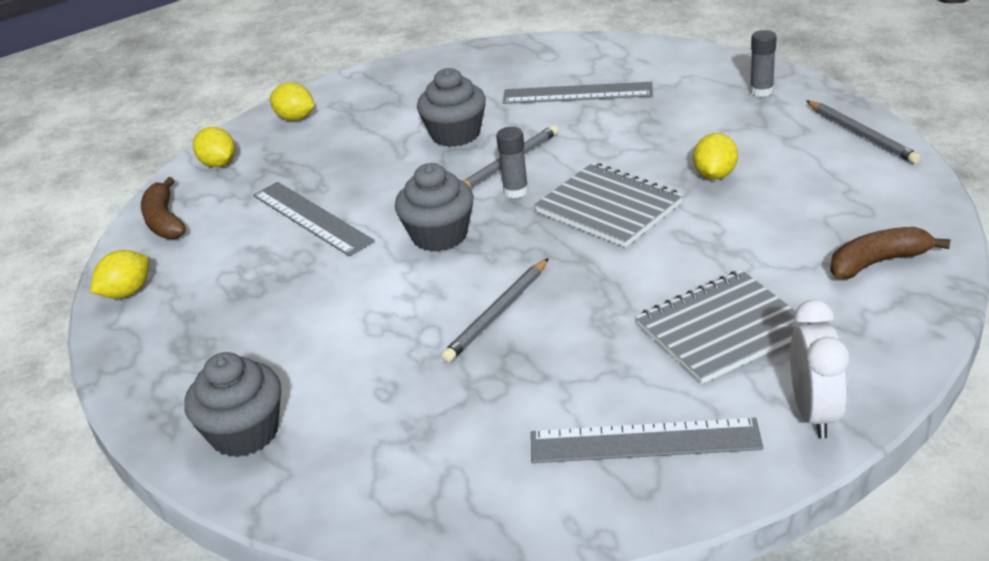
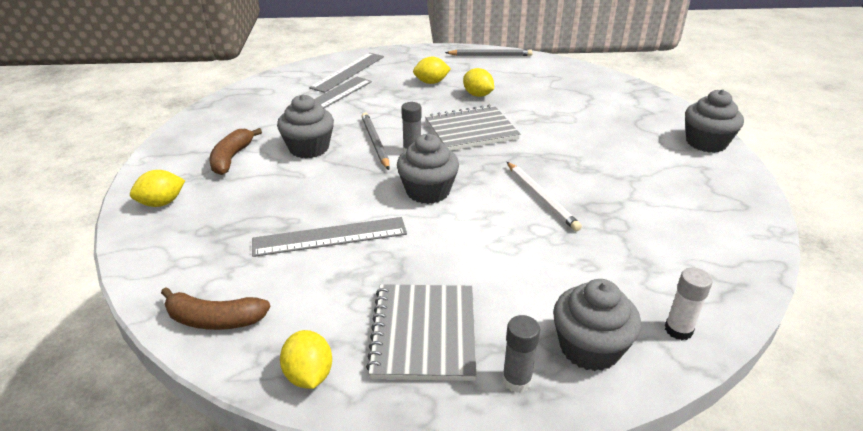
camera: 65 degrees left, 0 degrees up
yellow lemon [193,127,235,167] -> yellow lemon moved to [413,57,451,84]
grey pencil [441,258,549,362] -> white pencil [507,162,582,231]
grey ruler [531,418,763,463] -> grey ruler moved to [309,53,384,93]
grey notebook [636,270,811,384] -> grey notebook moved to [366,284,477,381]
grey glue stick [750,30,777,97] -> grey glue stick moved to [502,315,540,393]
white clock [790,300,849,438] -> grey cupcake [685,89,744,153]
brown banana [830,227,950,279] -> brown banana moved to [209,128,262,175]
none -> white glue stick [665,268,713,340]

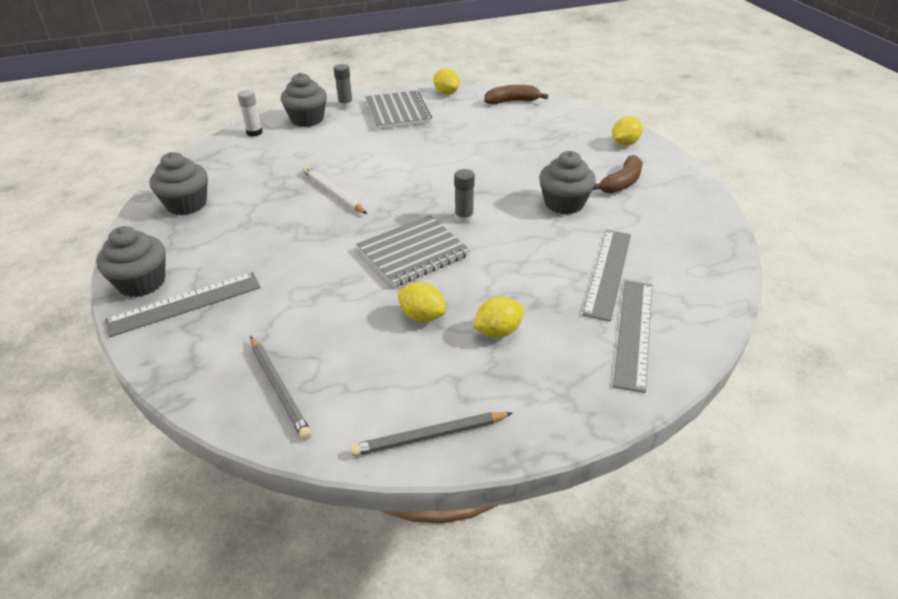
camera: 165 degrees right, 5 degrees up
brown banana [209,128,262,175] -> brown banana turned 45 degrees clockwise [593,155,642,193]
grey ruler [252,217,407,257] -> grey ruler moved to [105,272,261,338]
grey pencil [361,113,390,170] -> grey pencil moved to [250,336,312,440]
grey cupcake [397,134,459,204] -> grey cupcake moved to [150,152,208,215]

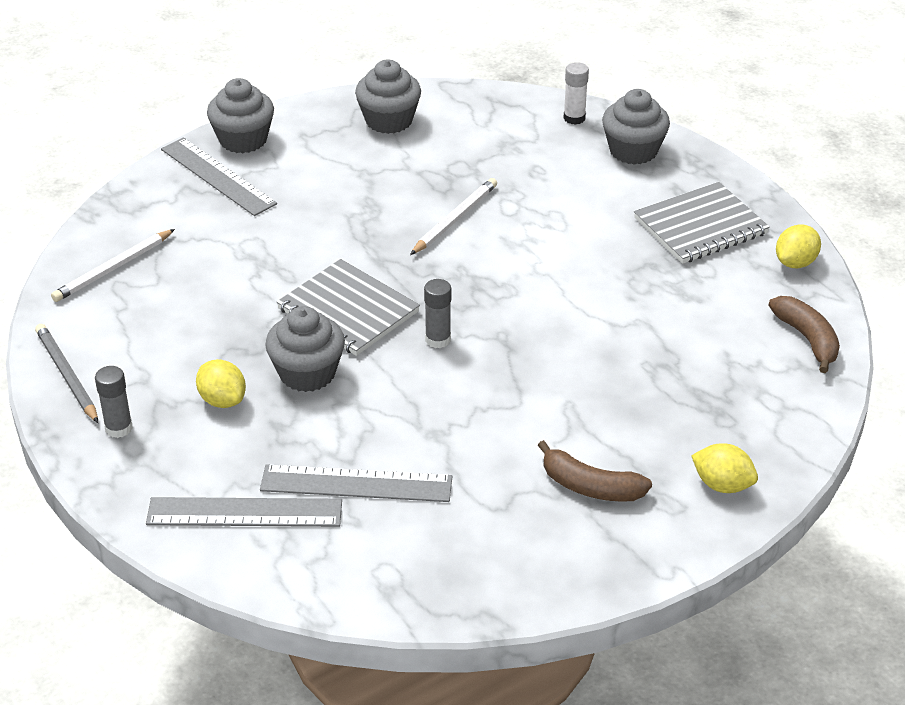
camera: 75 degrees right, 0 degrees up
grey pencil [250,336,312,440] -> white pencil [51,229,175,302]
grey glue stick [334,64,353,108] -> grey glue stick moved to [95,366,133,438]
yellow lemon [397,282,446,322] -> none
grey cupcake [539,151,596,214] -> grey cupcake moved to [265,306,345,392]

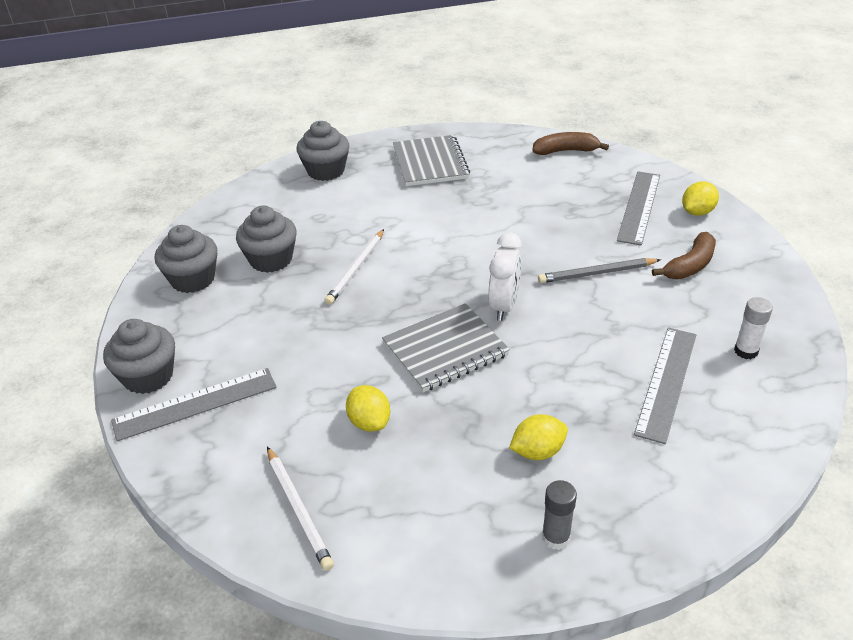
camera: 70 degrees left, 0 degrees up
grey pencil [35,324,98,423] -> grey pencil moved to [538,258,661,283]
grey ruler [146,497,342,527] -> grey ruler moved to [617,172,660,246]
grey cupcake [265,306,345,392] -> grey cupcake moved to [236,206,297,273]
white pencil [410,178,497,255] -> white pencil turned 120 degrees counterclockwise [324,229,384,305]
grey glue stick [424,279,451,348] -> white clock [488,232,522,321]
white glue stick [563,62,589,125] -> white glue stick moved to [734,297,773,359]
yellow lemon [776,225,821,268] -> yellow lemon moved to [346,385,390,432]

